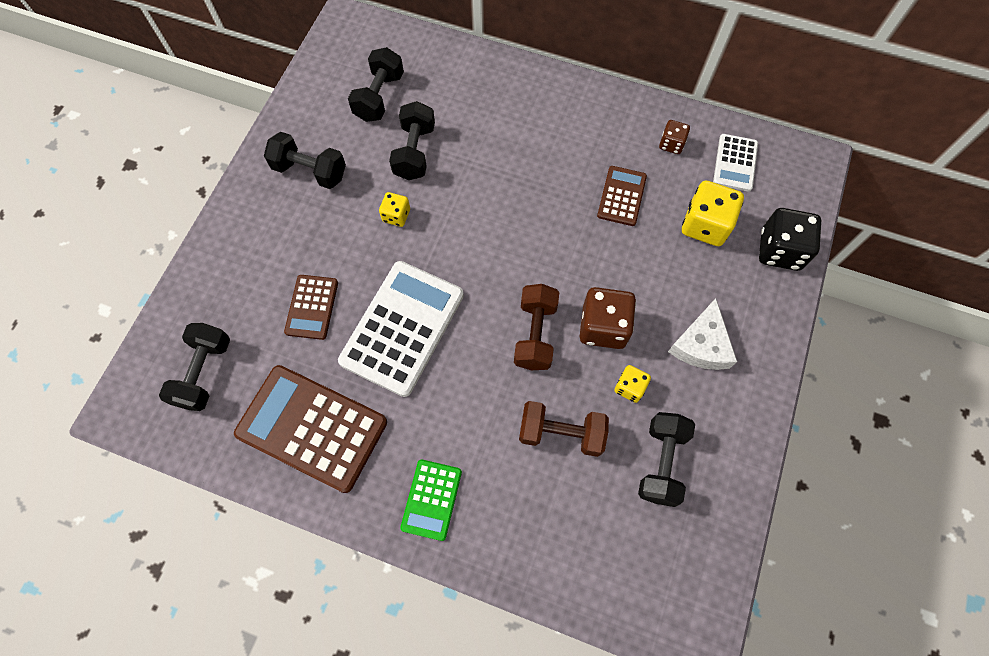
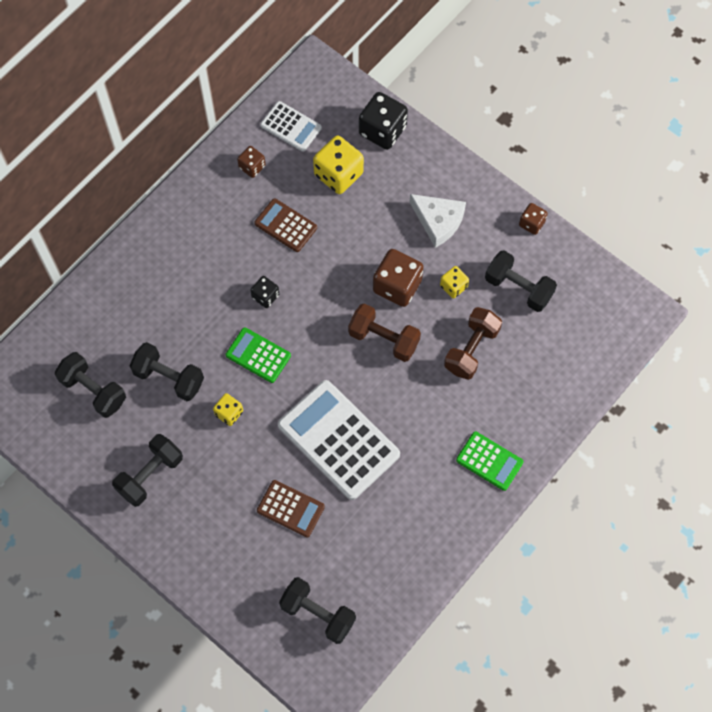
camera: 70 degrees left, 0 degrees up
brown calculator [234,365,387,493] -> none
none -> green calculator [226,328,291,383]
none -> black dice [250,276,279,308]
none -> brown dice [519,203,548,235]

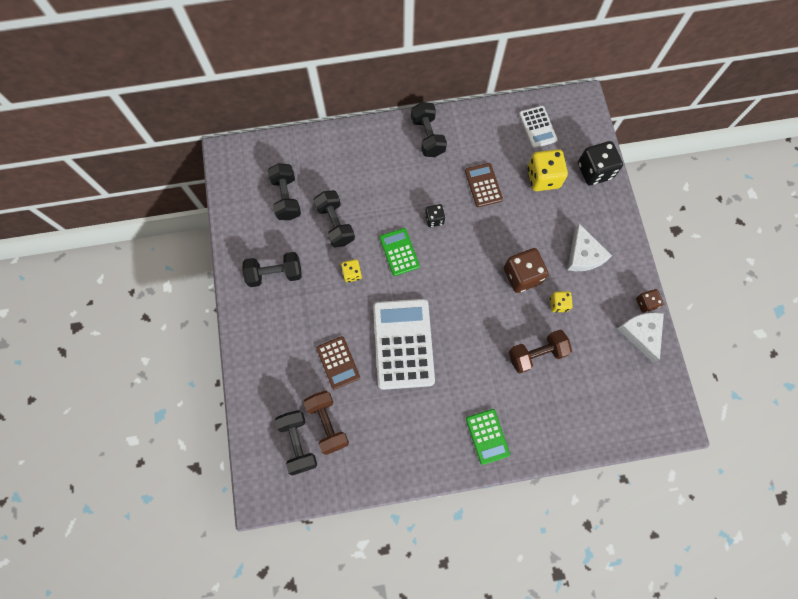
camera: 40 degrees right, 5 degrees up
brown dice [237,146,266,178] -> none
brown dumbbell [348,303,421,362] -> brown dumbbell moved to [303,391,349,455]
black dumbbell [485,250,557,312] -> black dumbbell moved to [411,102,447,157]
none -> white cheese [617,312,664,362]

